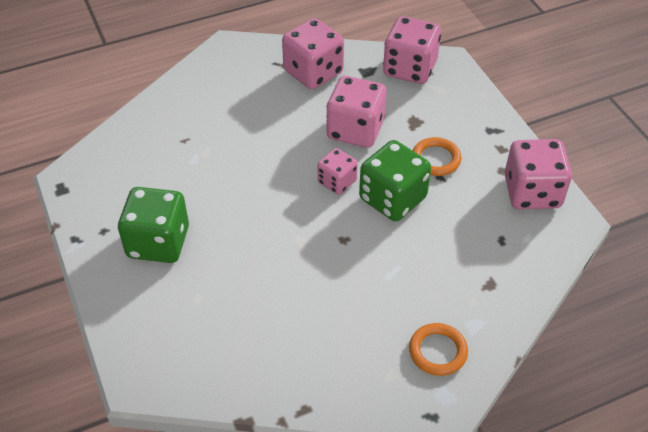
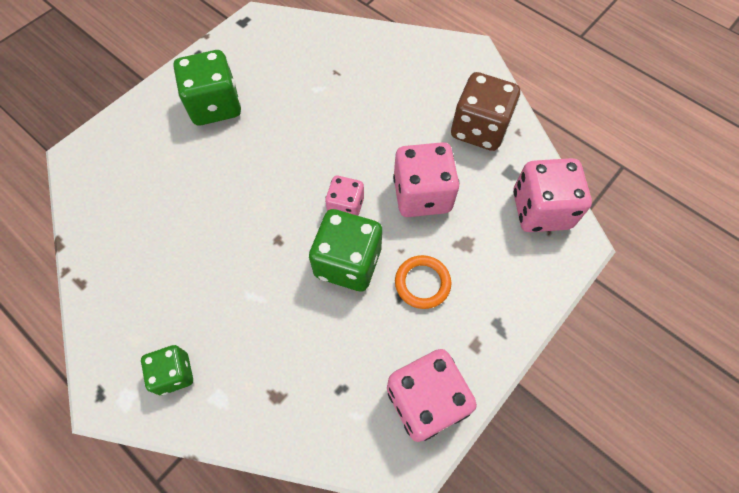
camera: 65 degrees right, 15 degrees up
pink dice [282,18,344,89] -> brown dice [451,72,520,151]
orange ring [409,323,468,376] -> green dice [141,345,193,395]

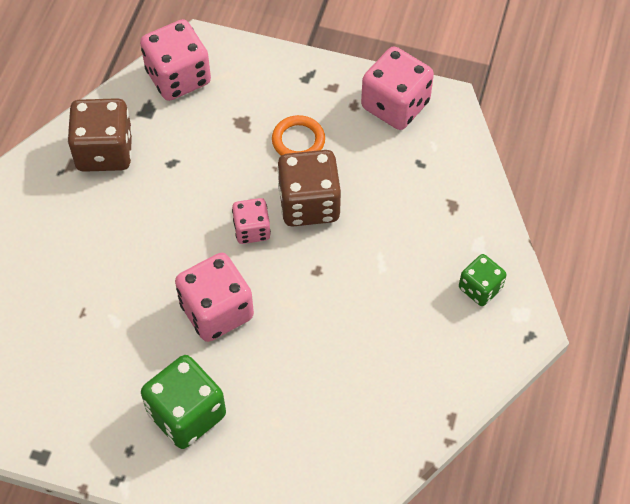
camera: 115 degrees left, 5 degrees down
green dice [309,209,382,292] -> brown dice [277,150,341,226]
pink dice [393,142,459,217] -> pink dice moved to [175,253,254,342]

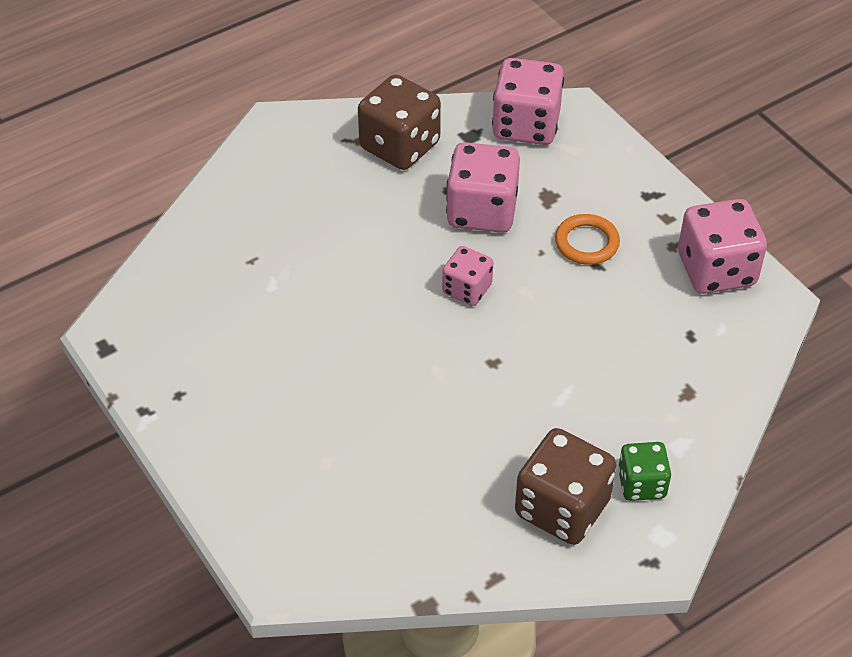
camera: 40 degrees right, 10 degrees down
green dice [141,355,226,449] -> none
pink dice [175,253,254,342] -> pink dice moved to [446,142,520,233]
brown dice [277,150,341,226] -> brown dice moved to [515,428,616,545]

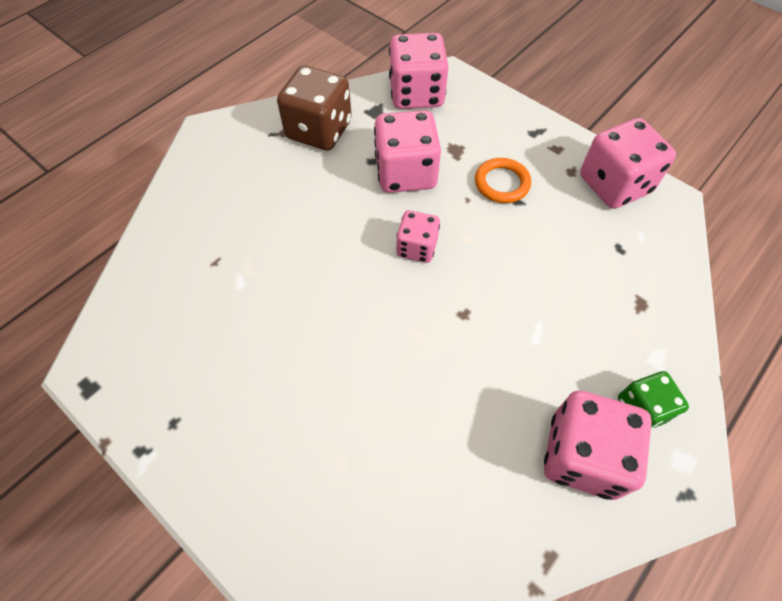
camera: 15 degrees left, 10 degrees up
brown dice [515,428,616,545] -> pink dice [544,391,652,500]

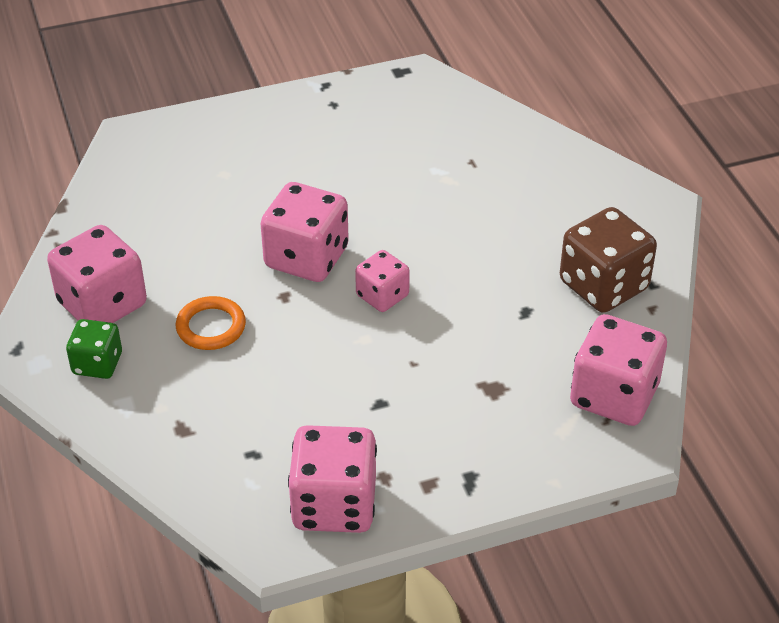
camera: 120 degrees right, 15 degrees down
pink dice [374,110,441,193] -> pink dice moved to [260,182,349,282]
orange ring [475,158,531,203] -> orange ring moved to [176,296,246,350]

